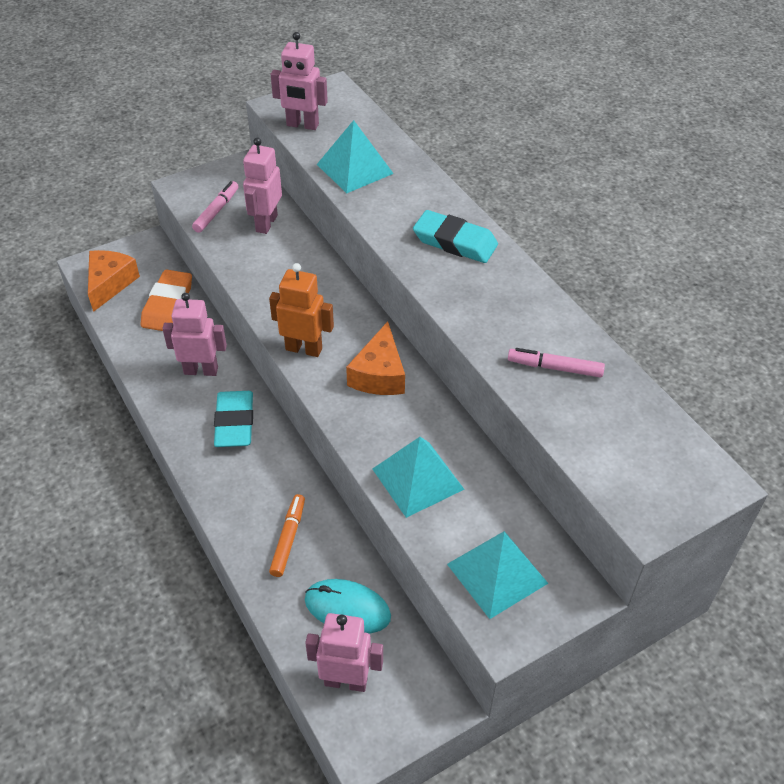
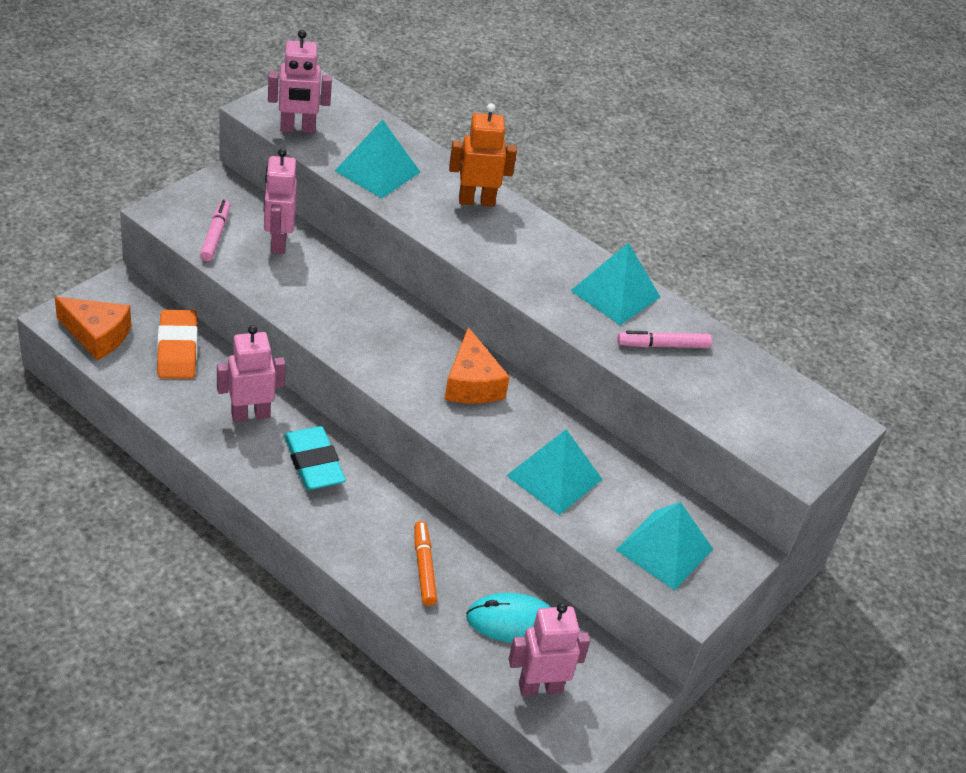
camera: 25 degrees left, 5 degrees down
orange cheese [88,250,140,312] -> orange cheese turned 120 degrees clockwise [55,297,131,360]
orange robot [269,263,334,357] -> orange robot moved to [449,103,517,207]
turquoise eraser [413,210,498,263] -> none
none -> turquoise pyramid [570,242,660,325]

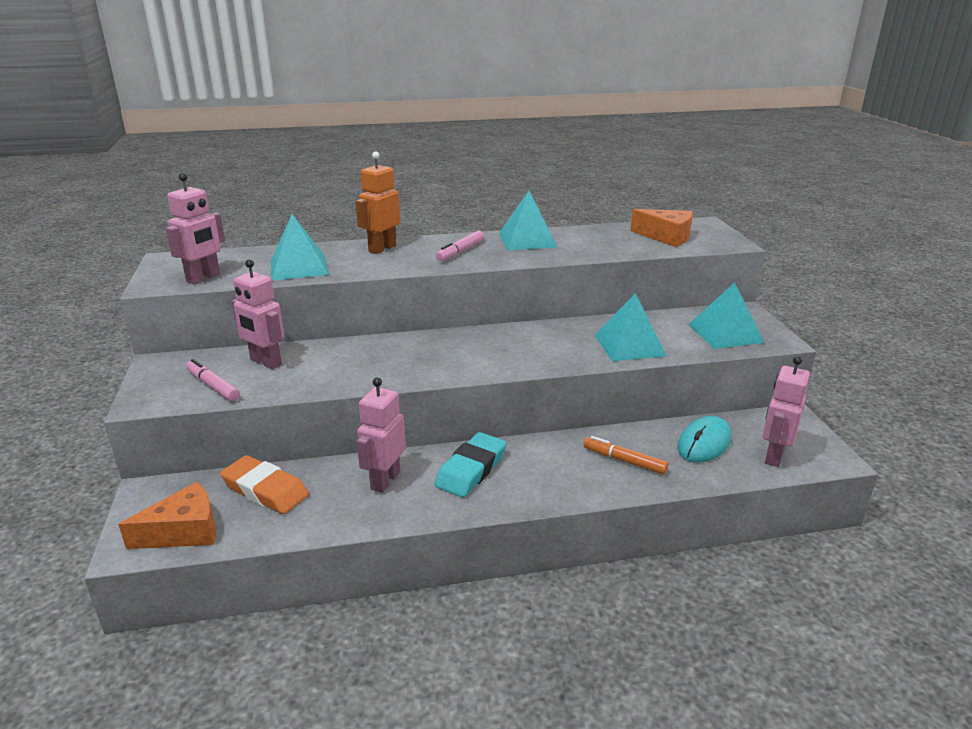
camera: 45 degrees left, 15 degrees down
turquoise eraser [284,426,346,490] -> turquoise eraser turned 75 degrees counterclockwise [434,432,507,497]
orange cheese [445,327,510,404] -> orange cheese moved to [631,209,693,247]
pink marker [617,331,712,348] -> pink marker moved to [436,231,484,261]

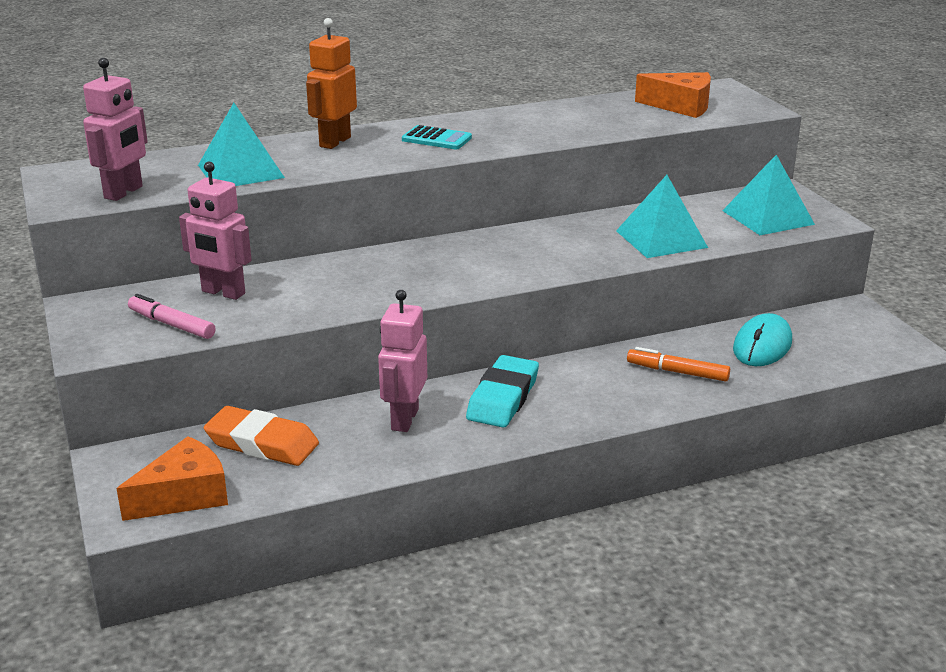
camera: 10 degrees left, 0 degrees up
pink marker [436,231,484,261] -> turquoise calculator [402,125,472,149]
turquoise pyramid [499,191,558,250] -> none
pink robot [762,356,810,467] -> none

